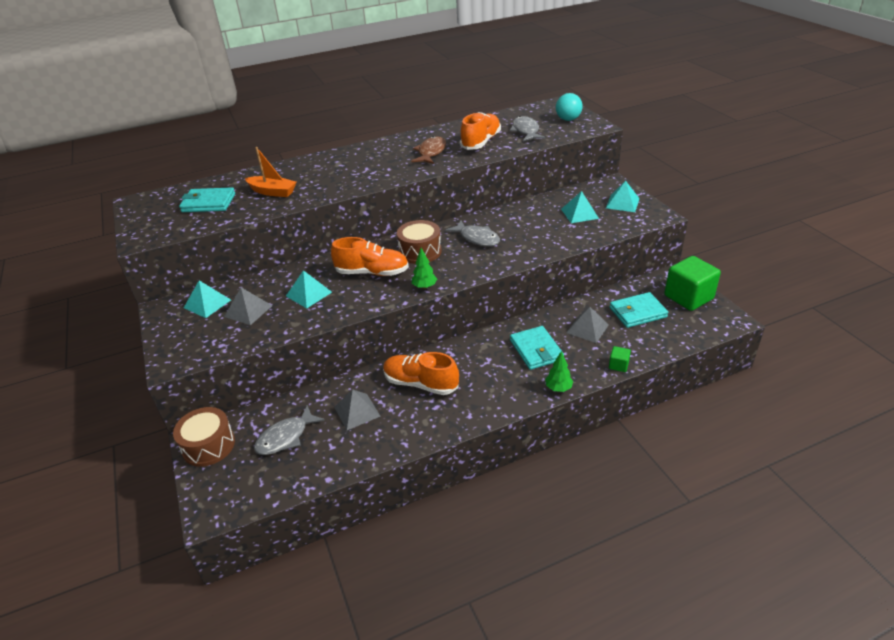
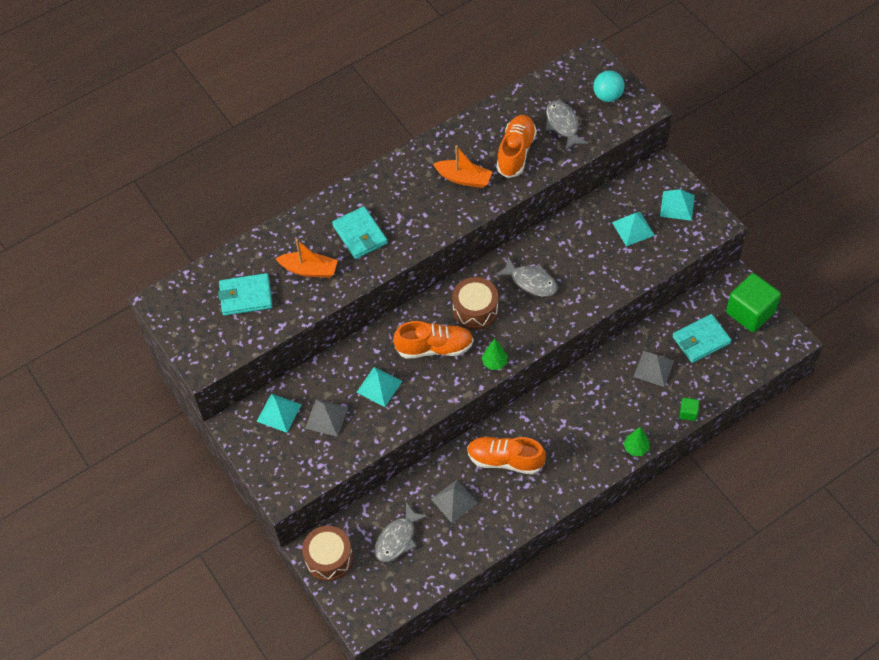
camera: 10 degrees left, 20 degrees up
brown fish [411,136,446,164] -> orange boat [433,145,492,188]
turquoise wallet [510,326,564,370] -> turquoise wallet moved to [332,206,387,259]

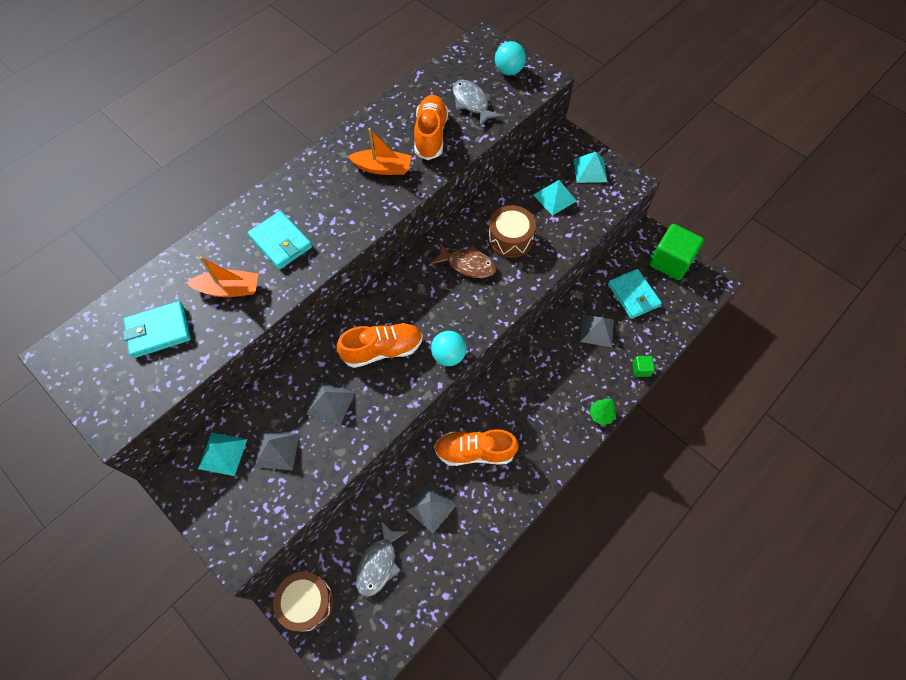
camera: 15 degrees left, 5 degrees up
turquoise pyramid [356,367,402,407] -> grey pyramid [306,382,355,426]
brown drum [452,277,498,329] -> brown drum moved to [488,205,536,258]
green tree [481,339,508,370] -> turquoise ball [431,331,467,366]
grey fish [495,257,558,297] -> brown fish [431,243,497,278]
turquoise wallet [673,314,731,363] -> turquoise wallet turned 75 degrees counterclockwise [608,269,662,319]

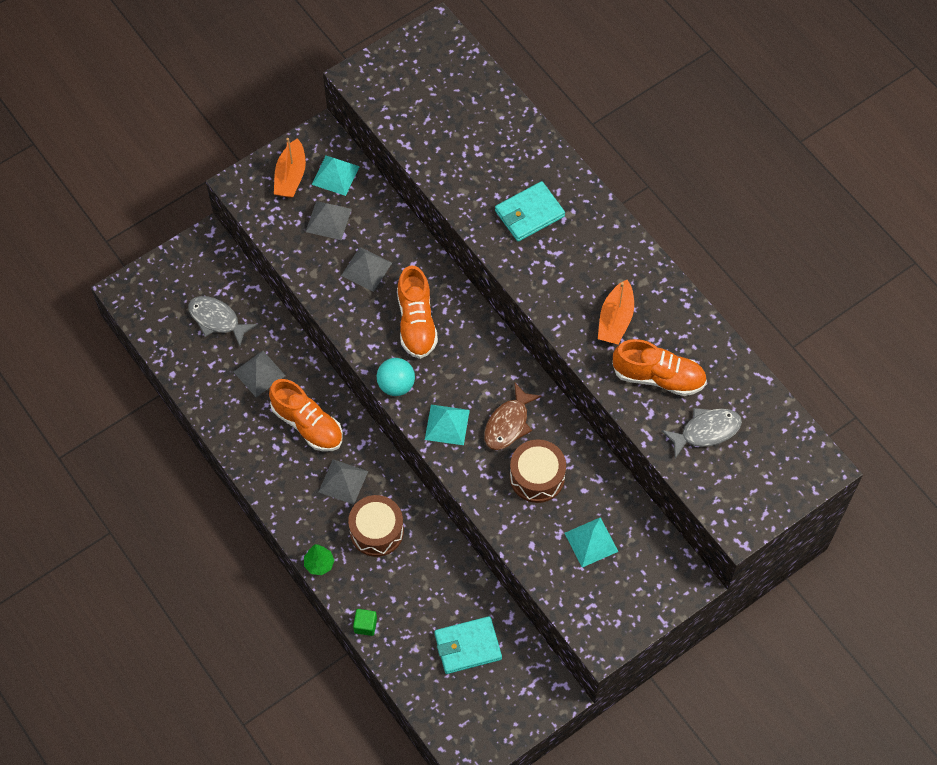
camera: 100 degrees right, 0 degrees up
turquoise wallet [123,301,191,358] -> none
orange boat [186,256,258,297] -> orange boat moved to [274,138,306,198]
brown drum [273,572,334,632] -> brown drum moved to [348,495,404,557]
orange shoe [434,429,519,466] -> orange shoe turned 120 degrees clockwise [269,379,343,452]
turquoise ball [495,41,526,75] -> none
turquoise pyramid [574,152,607,183] -> turquoise pyramid moved to [425,405,470,445]
grey pyramid [580,315,614,347] -> grey pyramid moved to [319,459,368,505]
green cube [649,224,704,280] -> none

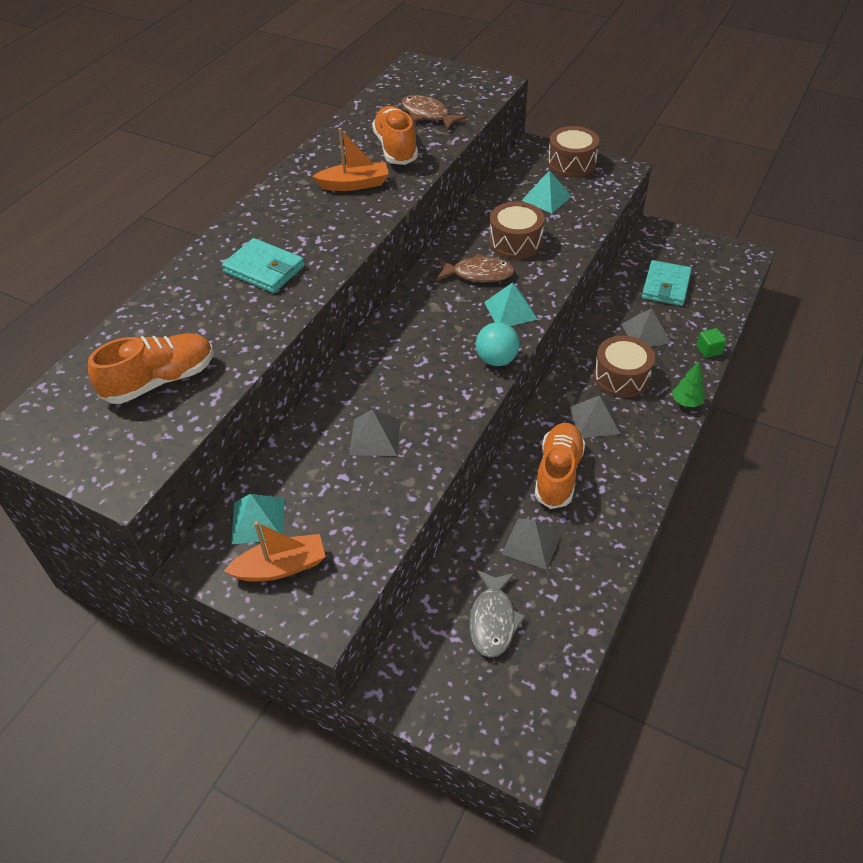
camera: 115 degrees left, 15 degrees down
grey pyramid [306,201,352,240] -> grey pyramid moved to [621,308,671,347]
orange shoe [397,266,438,359] -> orange shoe moved to [88,333,213,404]
turquoise wallet [434,616,502,674] -> turquoise wallet turned 60 degrees clockwise [642,260,692,306]
grey fish [661,408,742,458] -> brown fish [402,95,467,130]
none -> brown drum [548,126,599,177]

